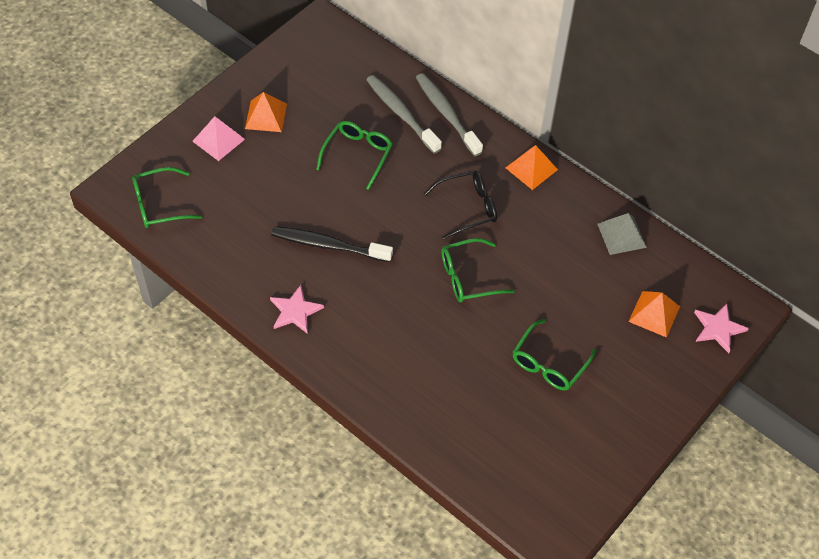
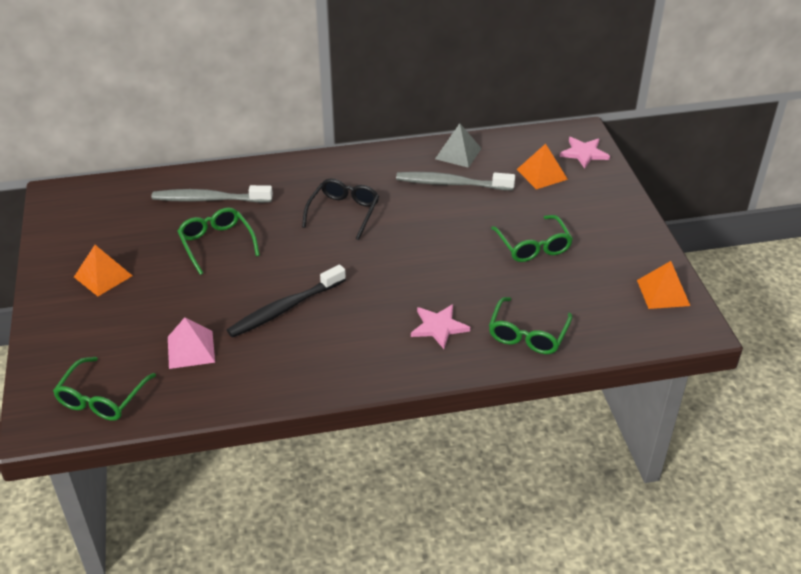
camera: 50 degrees left, 15 degrees down
pink pyramid [192,116,245,161] -> pink pyramid moved to [168,317,215,369]
pink star [270,285,324,334] -> pink star moved to [411,304,470,349]
grey toothbrush [416,73,483,156] -> grey toothbrush moved to [396,172,515,191]
green glasses [441,238,515,302] -> green glasses moved to [489,297,573,354]
orange pyramid [506,145,558,190] -> orange pyramid moved to [637,261,690,309]

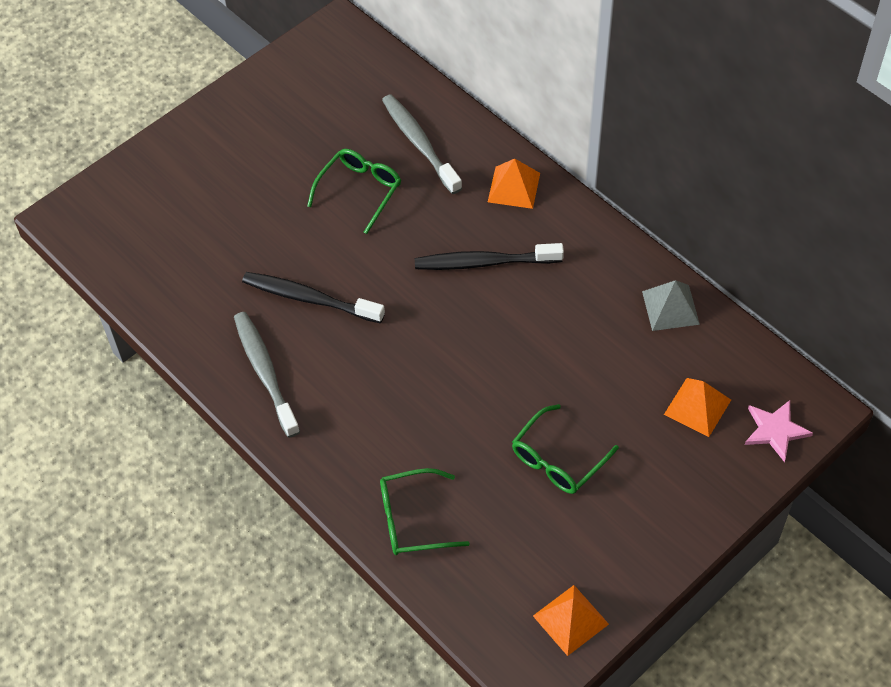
camera: 60 degrees right, 15 degrees up
green glasses [53,357,156,421] -> none
orange pyramid [74,245,133,296] -> orange pyramid moved to [488,159,540,209]
pink pyramid [168,317,215,369] -> none
black glasses [302,178,379,240] -> black toothbrush [415,243,564,270]
grey toothbrush [396,172,515,191] -> grey toothbrush moved to [234,312,300,438]
pink star [411,304,470,349] -> none

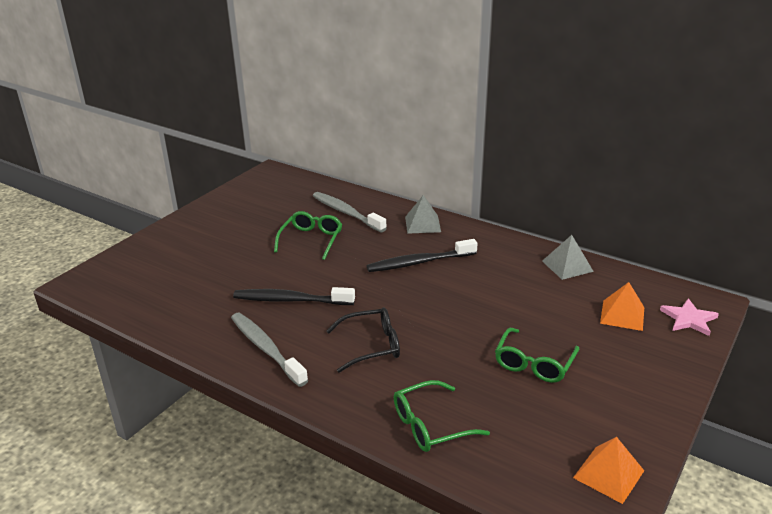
camera: 15 degrees left, 25 degrees down
orange pyramid [488,159,540,209] -> grey pyramid [405,195,441,234]
none -> black glasses [326,307,400,373]

